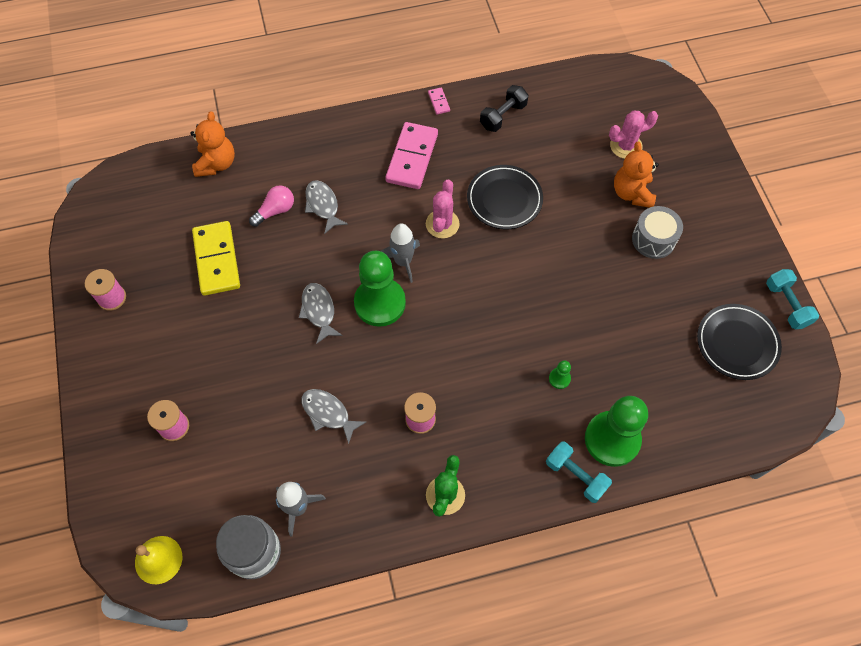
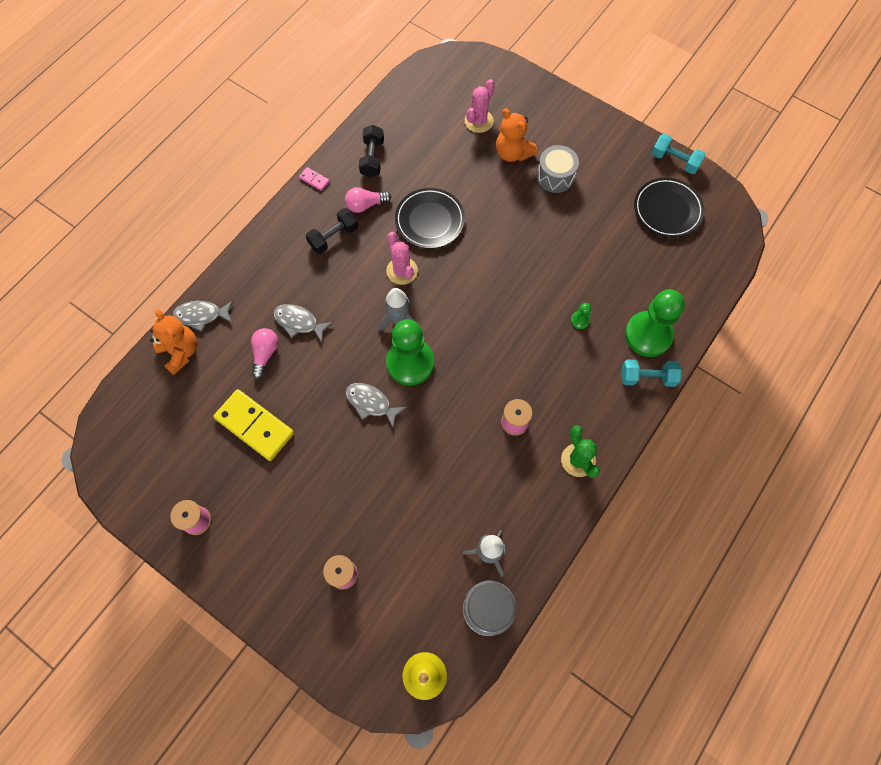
camera: 40 degrees left, 5 degrees up
grey fish [301,389,366,444] -> grey fish moved to [172,301,233,332]
pink domino [385,122,438,189] -> black dumbbell [306,208,358,254]
none -> pink light bulb [345,187,391,213]

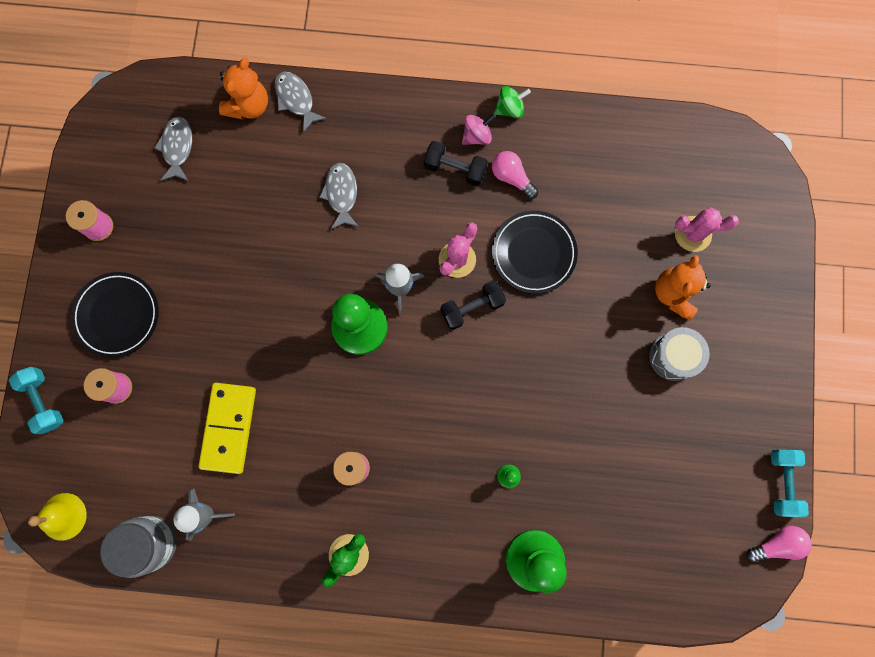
camera: 60 degrees right, 10 degrees up
yellow domino [213,389,294,461] -> yellow domino moved to [199,383,256,474]
pink light bulb [251,328,278,379] -> pink light bulb moved to [747,526,812,562]
pink domino [299,167,329,191] -> green spinning top [494,86,531,118]
grey fish [346,383,406,428] -> grey fish moved to [154,116,192,181]
black dumbbell [359,125,384,177] -> black dumbbell moved to [440,280,506,330]
turquoise dumbbell [621,360,682,387] -> turquoise dumbbell moved to [9,367,64,434]
black plate [634,178,704,238] -> black plate moved to [71,272,159,358]
none -> pink spinning top [462,114,495,145]

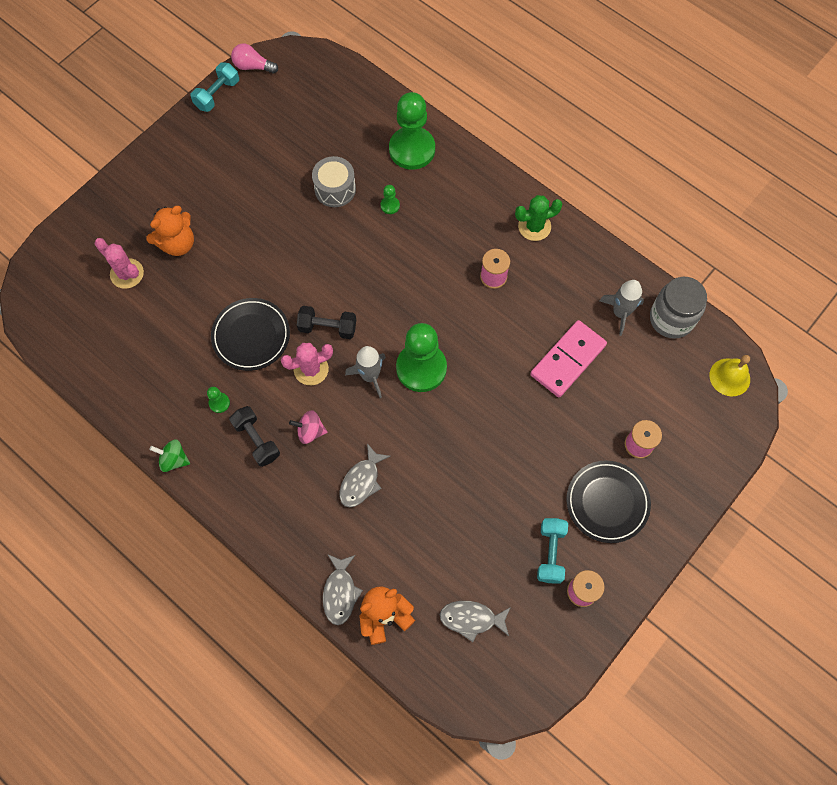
camera: 145 degrees left, 10 degrees down
turquoise dumbbell [9,367,64,434] -> turquoise dumbbell moved to [537,518,568,584]
grey fish [154,116,192,181] -> grey fish turned 60 degrees clockwise [439,601,511,642]
yellow domino [199,383,256,474] -> pink domino [530,320,607,397]
pink spinning top [462,114,495,145] -> pink spinning top moved to [289,410,328,444]
pink light bulb [492,151,538,199] -> green pawn [207,387,230,413]
grey drum [649,327,709,381] -> grey drum moved to [312,156,356,207]

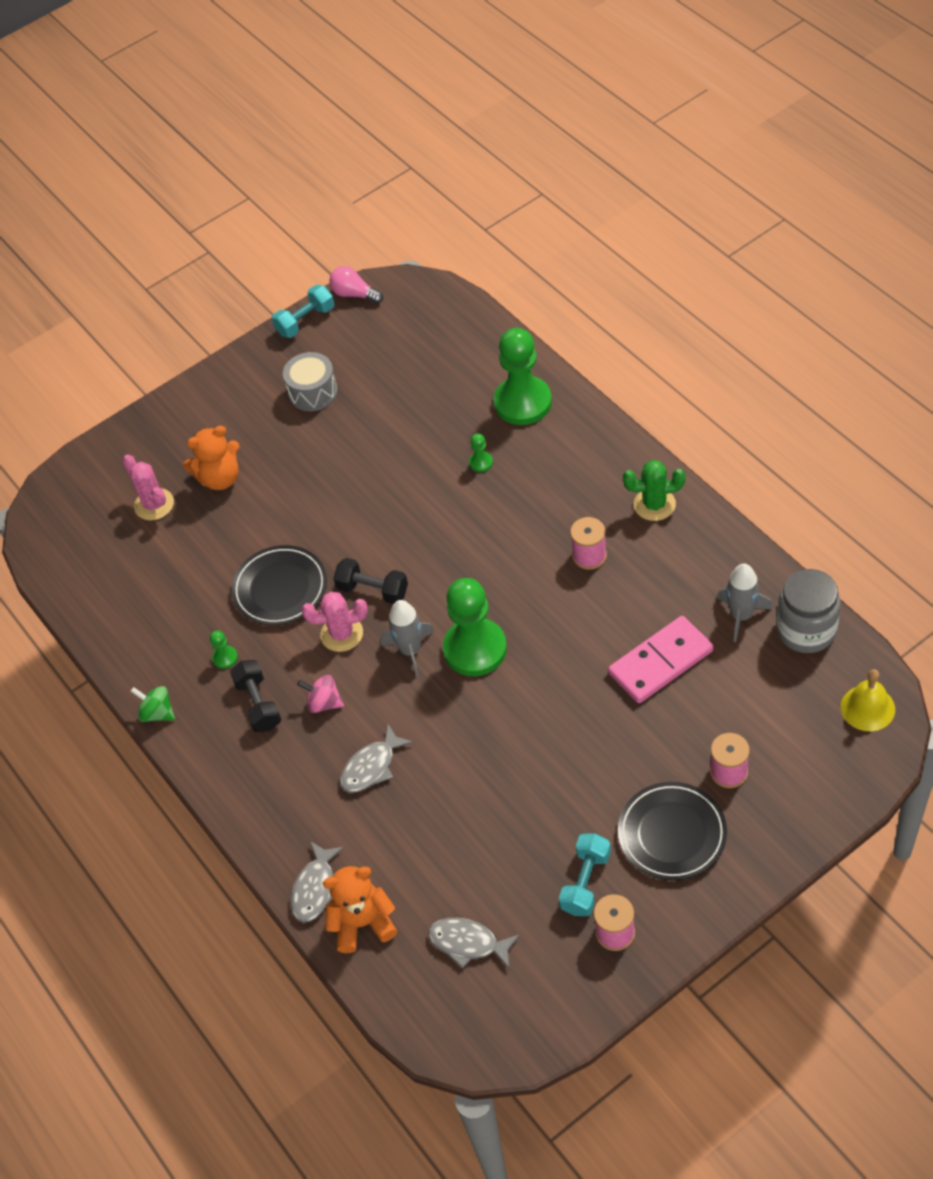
camera: 20 degrees right, 15 degrees down
grey drum [312,156,356,207] -> grey drum moved to [283,352,338,411]

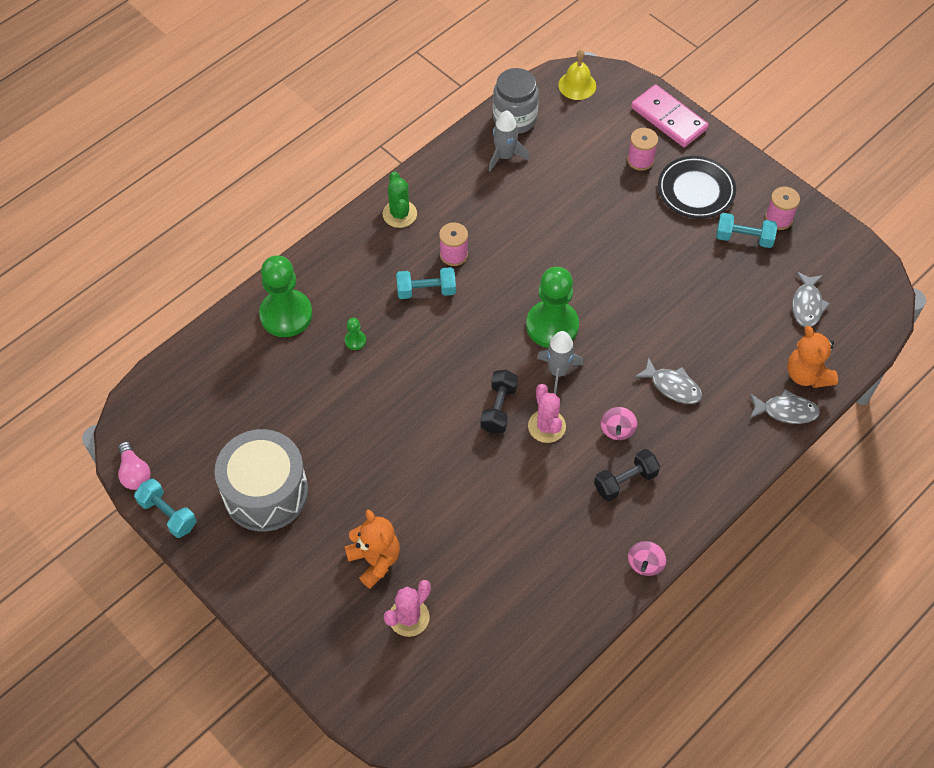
camera: 105 degrees left, 5 degrees up
green spinning top [130,686,175,722] -> pink spinning top [628,541,666,576]
green pawn [210,630,238,669] -> none
black plate [231,545,327,625] -> none
grey drum [283,352,338,411] -> grey drum [214,429,308,532], size x1.72
pink light bulb [329,266,383,304] -> pink light bulb turned 45 degrees counterclockwise [118,442,151,490]
pink domino [608,616,713,703] -> pink domino moved to [631,85,708,147]
none -> turquoise dumbbell [396,267,456,299]

